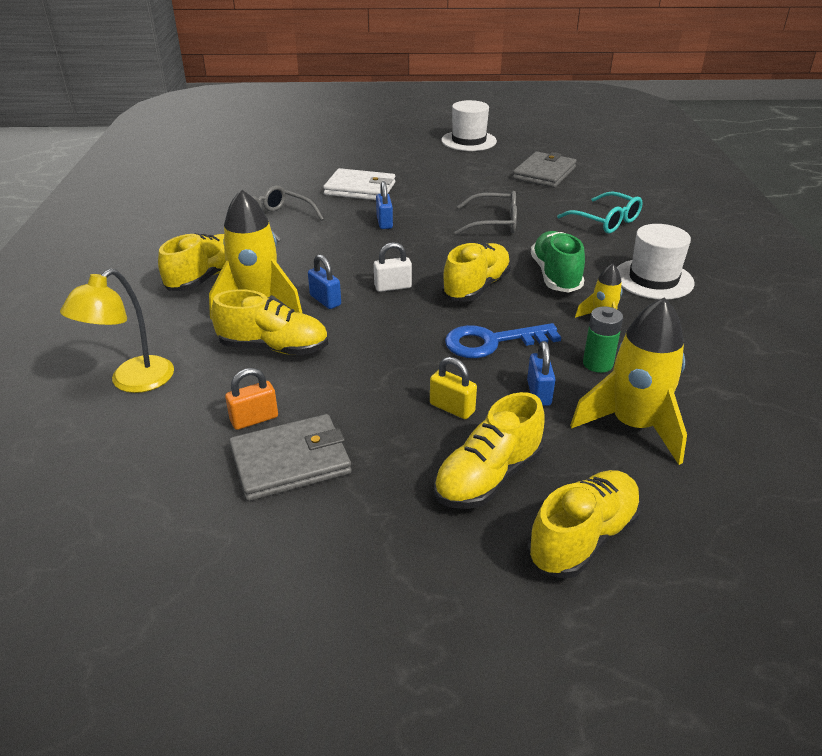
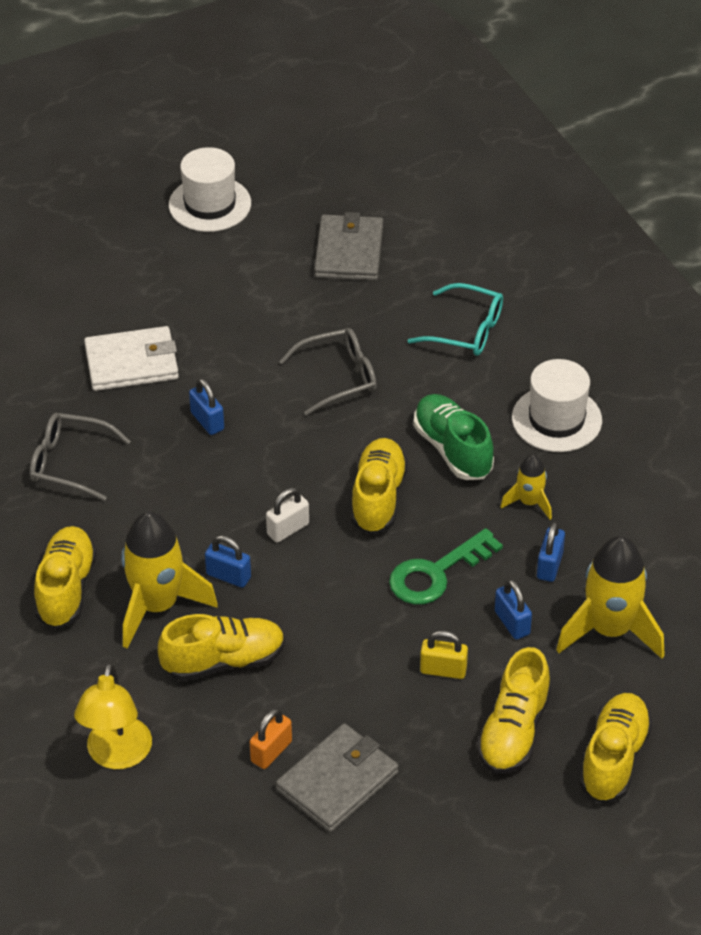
camera: 25 degrees left, 10 degrees up
blue key [445,323,561,358] -> green key [389,528,503,605]
green battery [583,306,623,373] -> blue padlock [537,521,565,582]

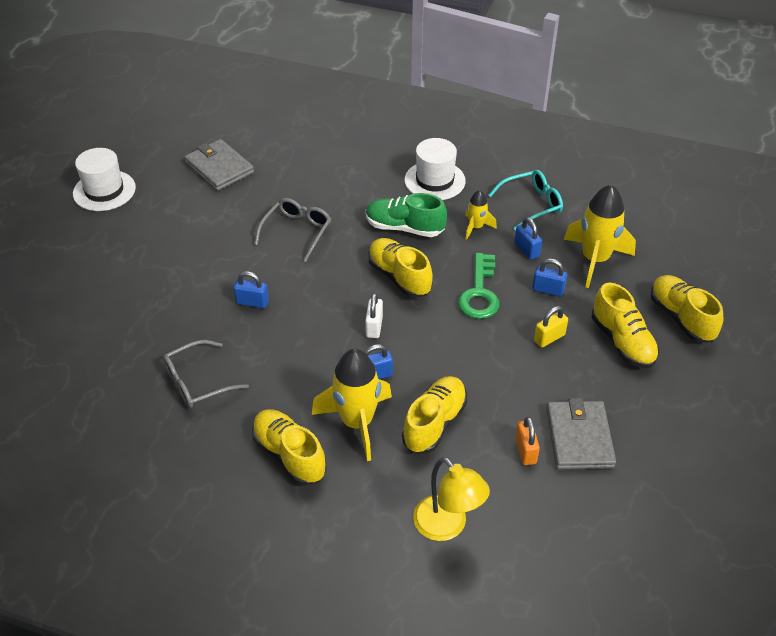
camera: 45 degrees left, 0 degrees up
white wallet [84,326,179,391] -> none
turquoise glasses [407,283,503,356] -> turquoise glasses moved to [488,170,563,230]

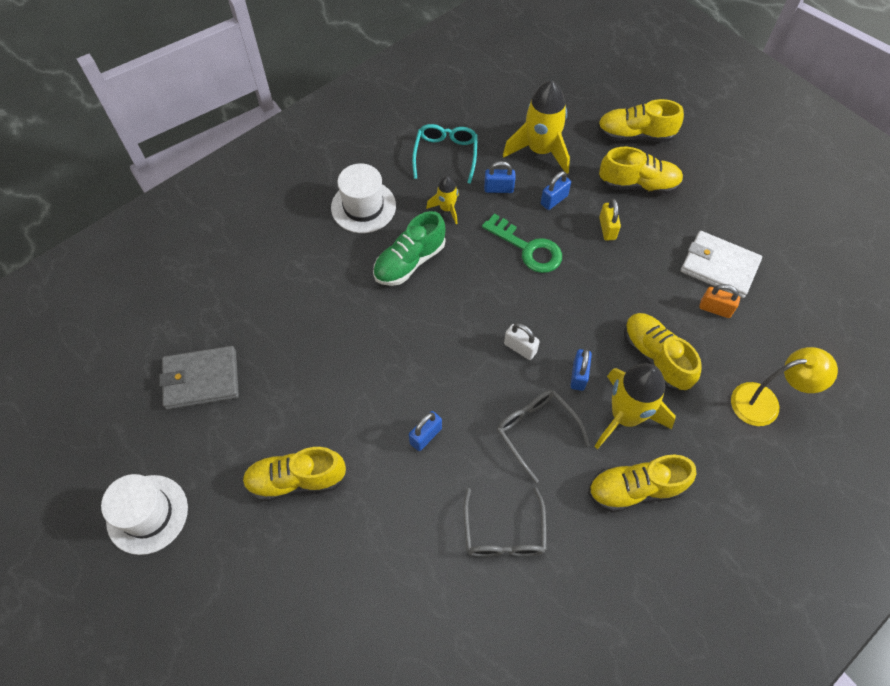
camera: 60 degrees left, 15 degrees up
grey glasses [254,198,331,262] -> grey glasses moved to [497,390,590,483]
yellow shoe [368,238,433,298] -> yellow shoe moved to [242,447,346,501]
grey wallet [546,398,616,470] -> white wallet [681,231,762,298]

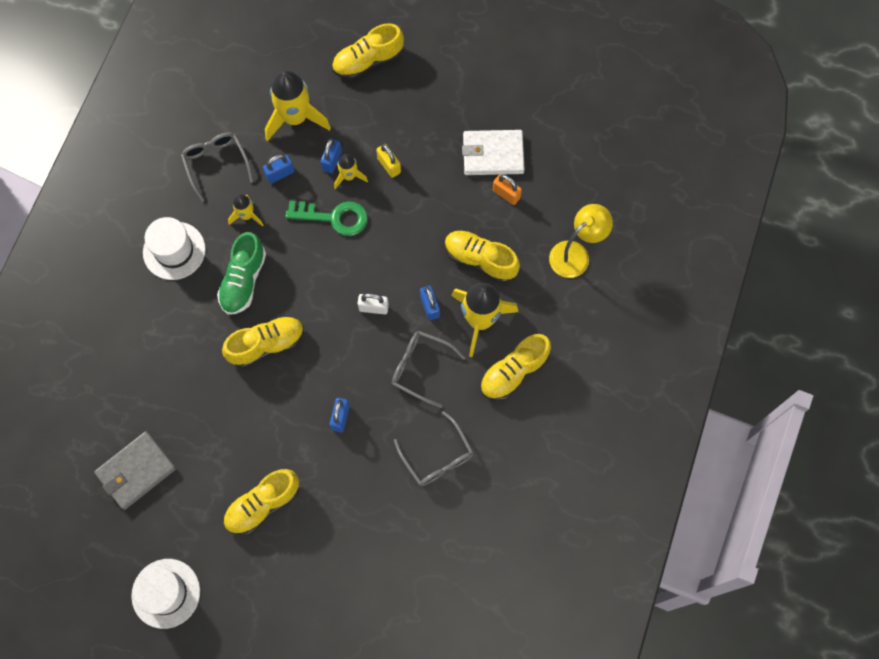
camera: 30 degrees left, 10 degrees up
turquoise glasses [412,124,478,184] -> grey glasses [181,132,254,202]
yellow shoe [599,147,683,194] -> yellow shoe moved to [222,316,304,368]
orange padlock [699,284,740,318] -> orange padlock turned 45 degrees clockwise [493,174,522,205]
none -> yellow rocket [334,154,368,189]

